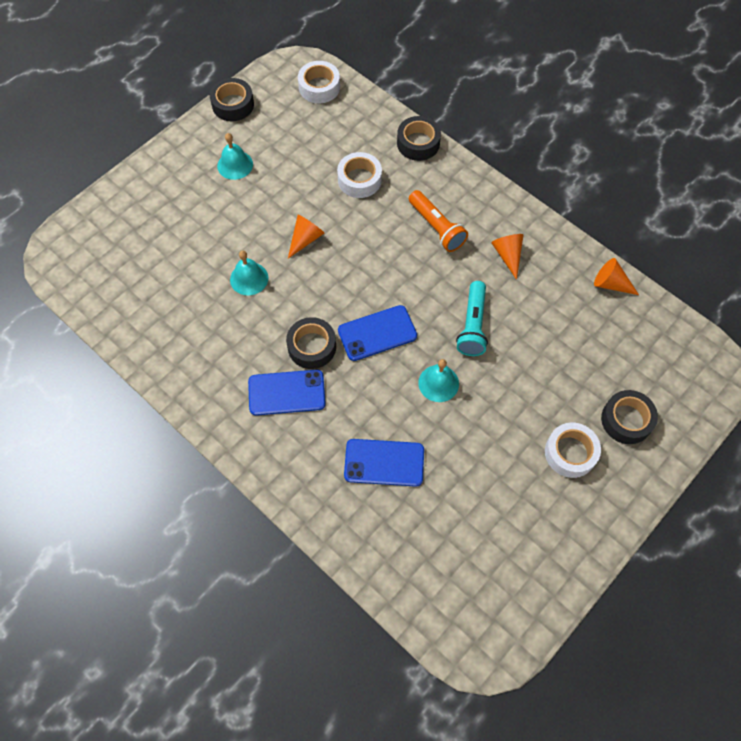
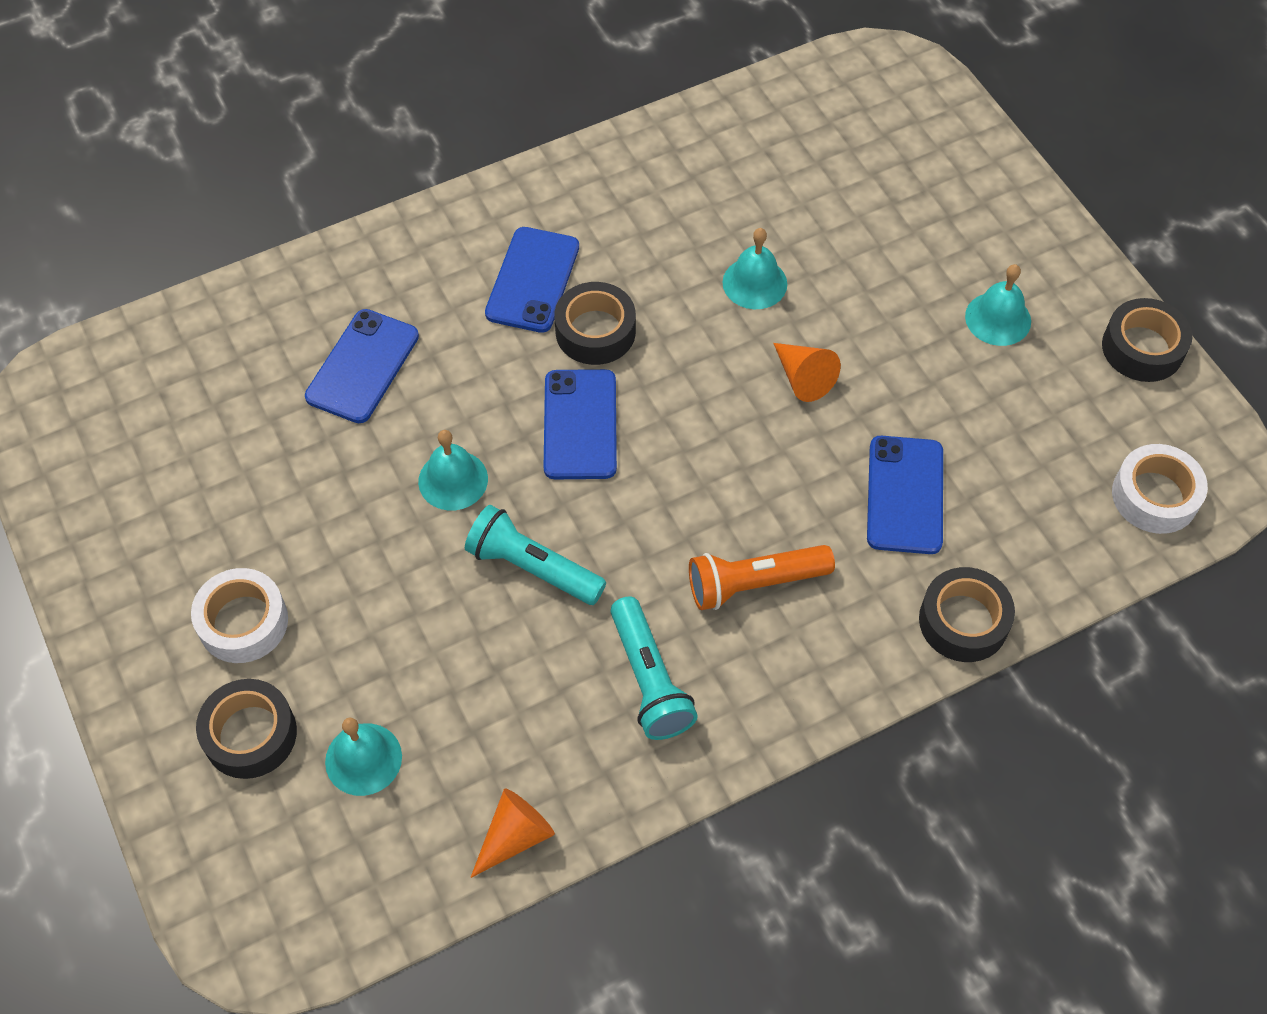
camera: 110 degrees right, 5 degrees down
white tape [337,152,382,198] -> blue phone [867,436,943,554]
orange cone [491,234,524,280] -> turquoise flashlight [610,596,698,740]
none -> turquoise bell [325,718,402,796]

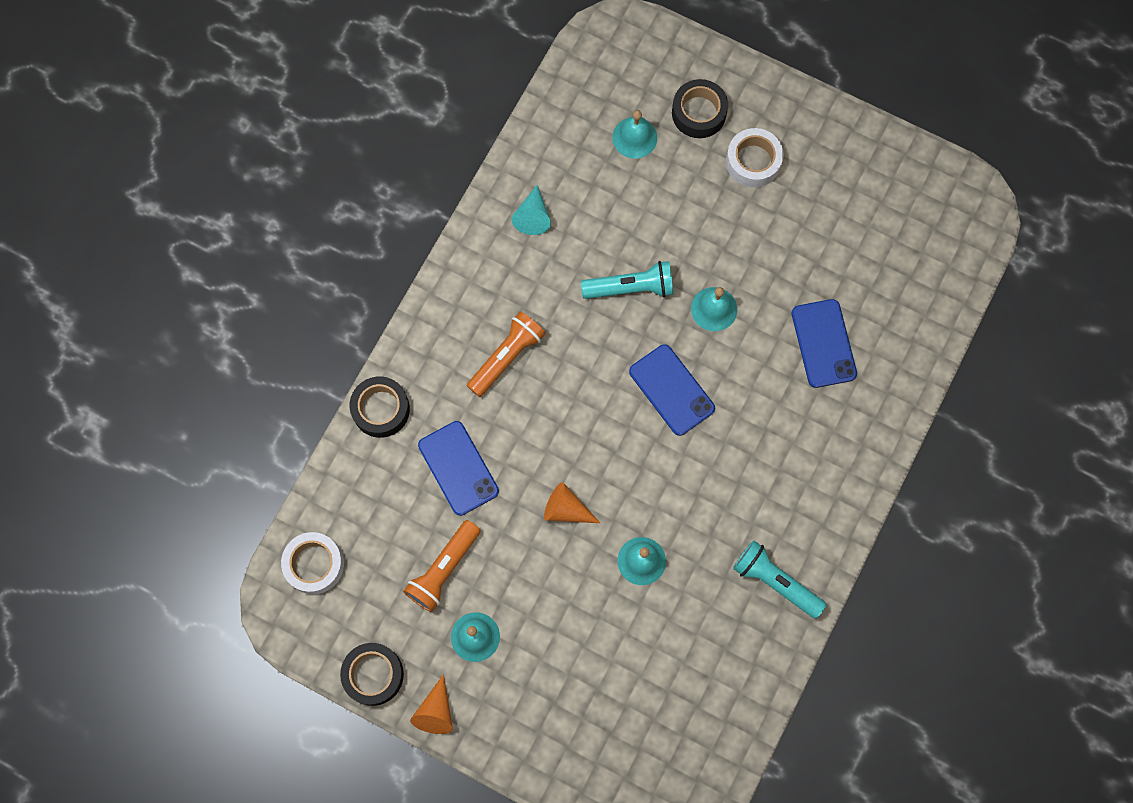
camera: 145 degrees right, 15 degrees up
orange cone [470,788,555,878] -> orange cone moved to [410,674,453,734]
blue phone [485,227,579,333] -> none
black tape [554,282,636,365] -> none
turquoise flashlight [610,596,698,740] -> turquoise flashlight moved to [733,541,826,619]
none -> orange flashlight [403,520,481,612]
none -> turquoise cone [512,185,551,235]

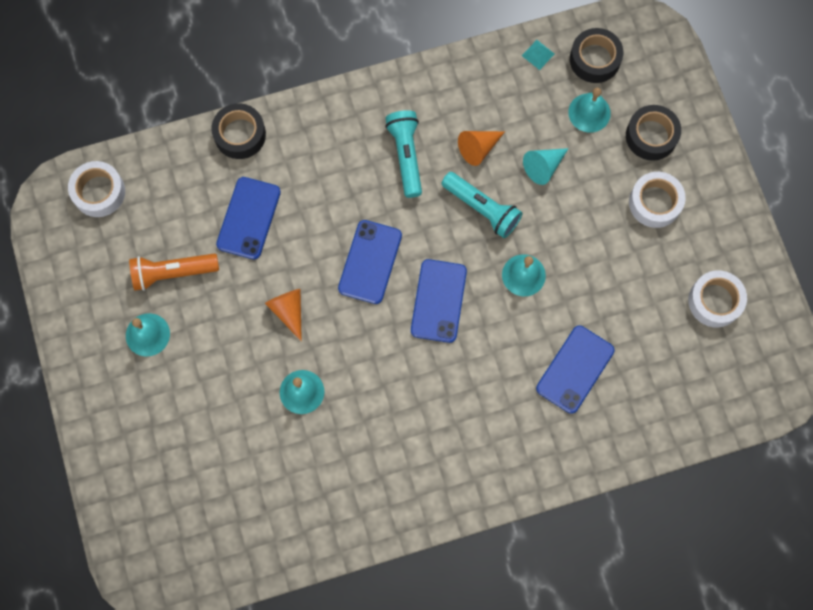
camera: 45 degrees right, 0 degrees up
black tape [340,643,404,706] -> black tape moved to [570,28,623,83]
orange cone [410,674,453,734] -> orange cone moved to [458,131,505,166]
orange flashlight [467,311,546,397] -> none
turquoise cone [512,185,551,235] -> turquoise cone moved to [523,148,569,185]
turquoise flashlight [733,541,826,619] -> turquoise flashlight moved to [385,110,422,198]
none -> blue phone [338,220,402,304]
none -> turquoise pyramid [522,40,554,70]
none -> white tape [688,270,747,327]

